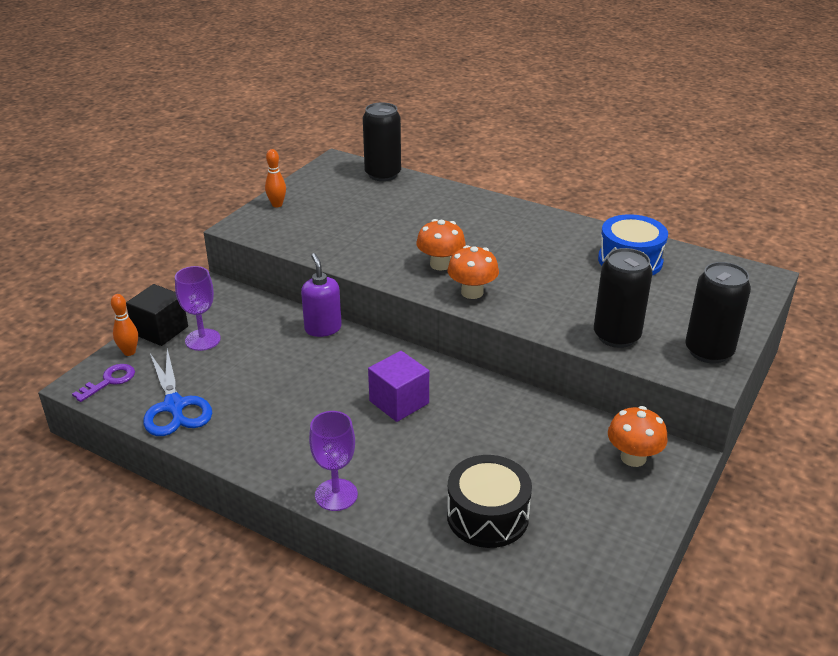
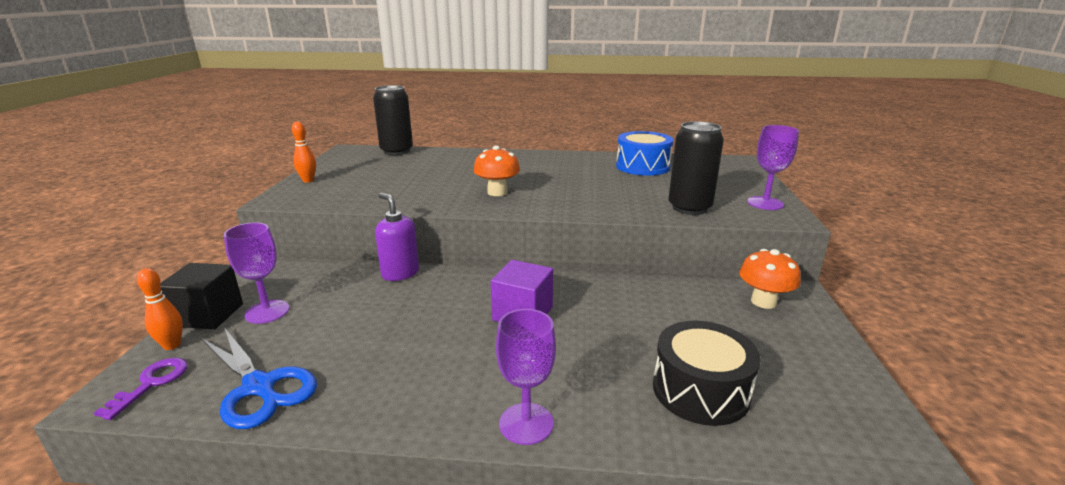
camera: 25 degrees left, 10 degrees down
orange mushroom [447,245,499,299] -> none
black can [685,262,751,364] -> purple goblet [747,125,799,210]

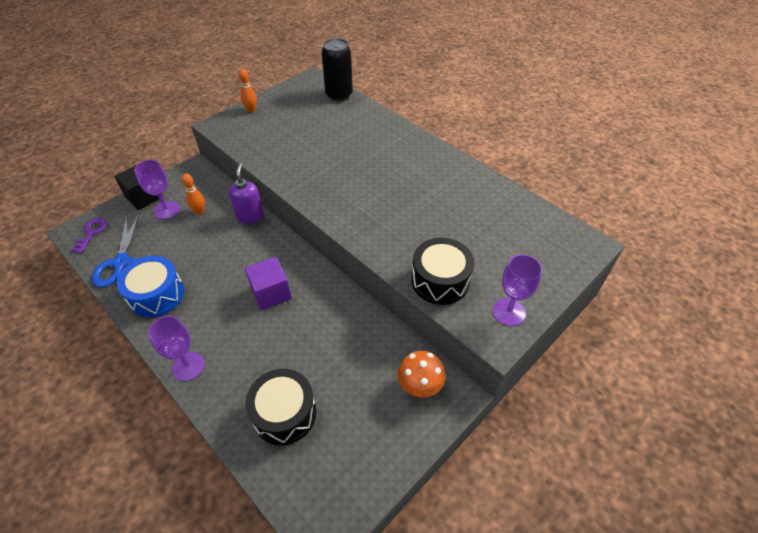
camera: 40 degrees right, 25 degrees up
purple key [94,358,188,420] -> purple key turned 45 degrees counterclockwise [71,218,107,253]
orange bowling pin [137,268,183,350] -> orange bowling pin moved to [182,174,205,215]
orange mushroom [473,146,520,196] -> none
blue drum [616,131,674,176] -> blue drum moved to [117,256,184,318]
black can [668,121,724,215] -> black drum [411,238,474,305]

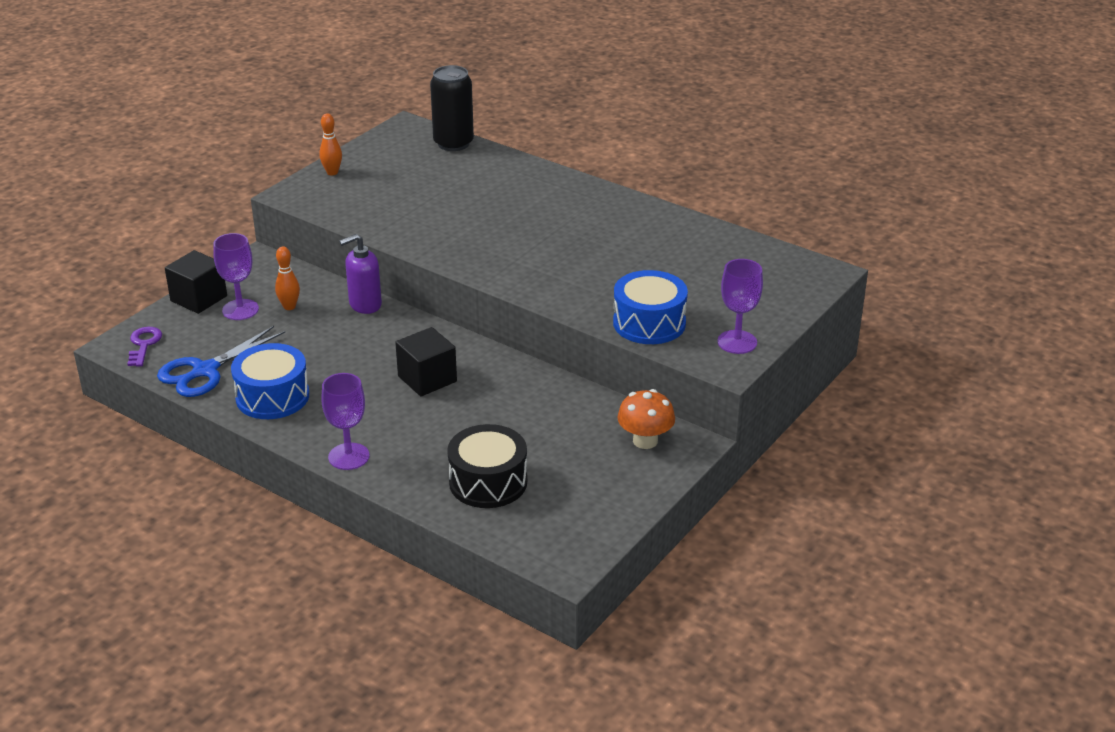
camera: 10 degrees left, 15 degrees down
blue scissors [92,213,140,288] -> blue scissors turned 60 degrees clockwise [157,326,285,397]
purple soap dispenser [229,163,264,224] -> purple soap dispenser turned 105 degrees counterclockwise [339,234,382,314]
purple cube [245,257,292,311] -> black cube [395,327,457,396]
black drum [411,238,474,305] -> blue drum [613,270,688,344]

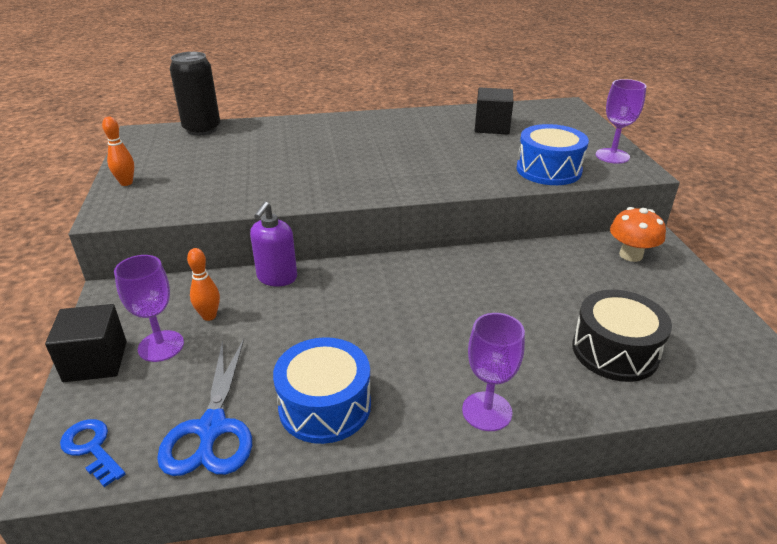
camera: 45 degrees left, 0 degrees up
purple key [127,327,162,367] -> blue key [60,419,126,487]
black cube [395,327,457,396] -> black cube moved to [475,88,513,135]

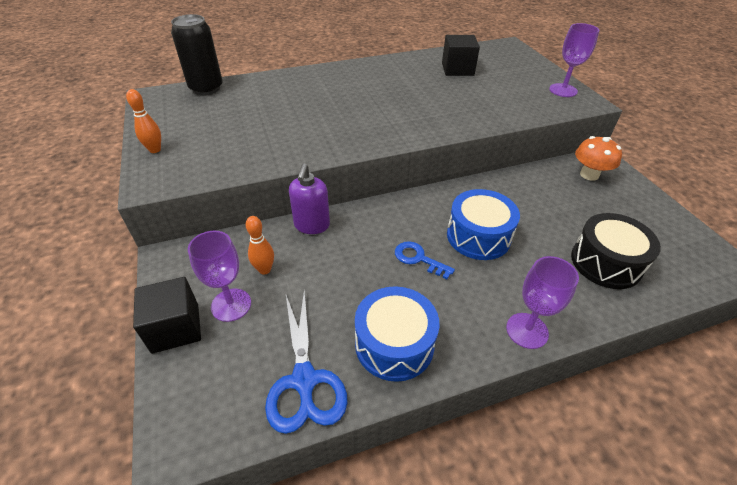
camera: 10 degrees left, 10 degrees up
blue key [60,419,126,487] -> blue key moved to [395,241,455,279]
blue drum [516,124,589,185] -> blue drum moved to [447,189,520,260]

